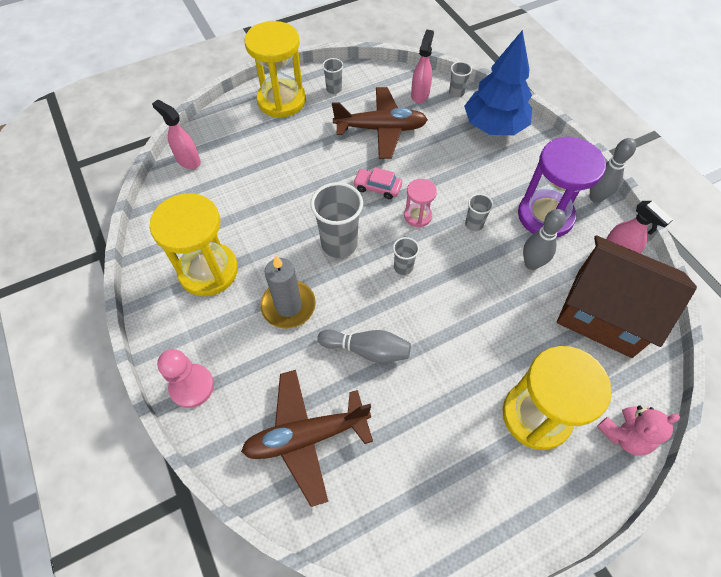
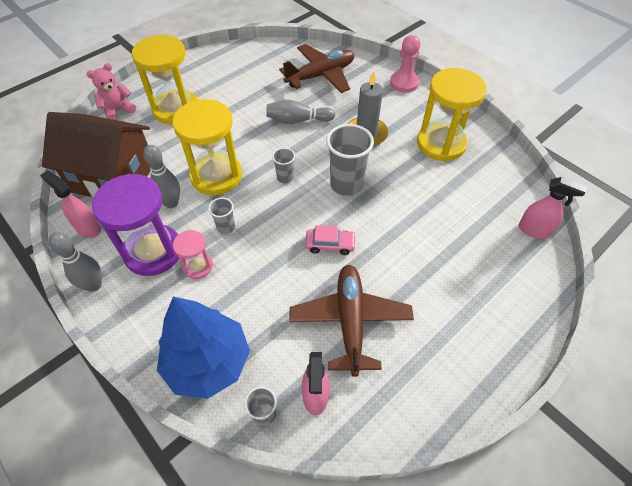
camera: 165 degrees right, 5 degrees down
yellow hourglass [244,21,306,118] -> yellow hourglass moved to [172,99,242,195]
grey cup [322,58,343,94] -> none
brown plane [332,87,428,159] -> brown plane turned 105 degrees clockwise [289,265,414,377]
pink hourglass [404,179,437,227] -> pink hourglass moved to [173,230,213,279]

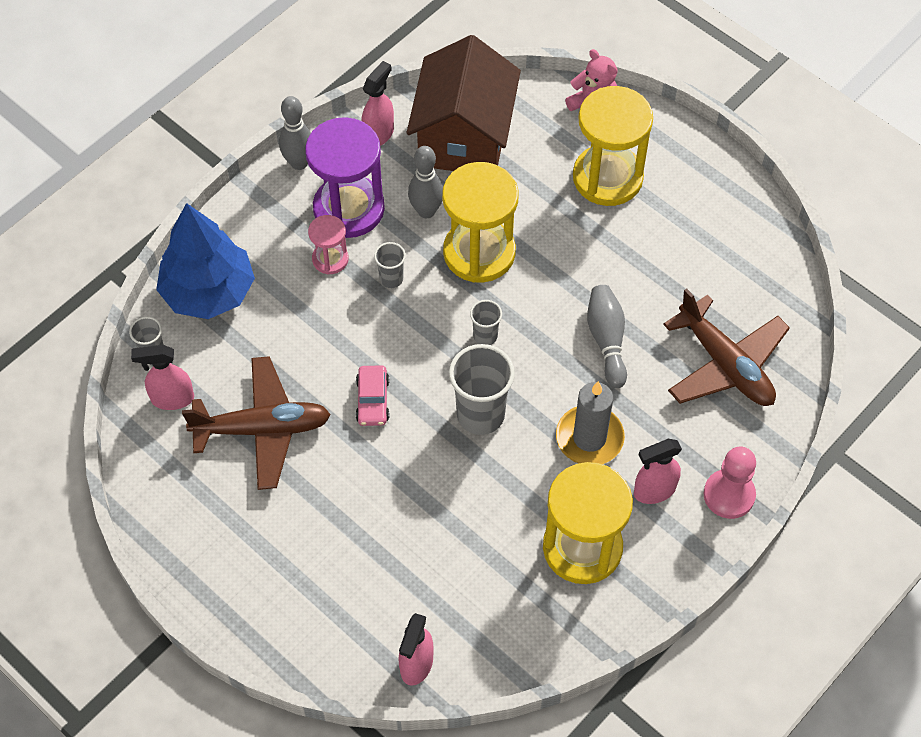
camera: 85 degrees right, 5 degrees up
none -> pink spray bottle [634,439,682,504]

